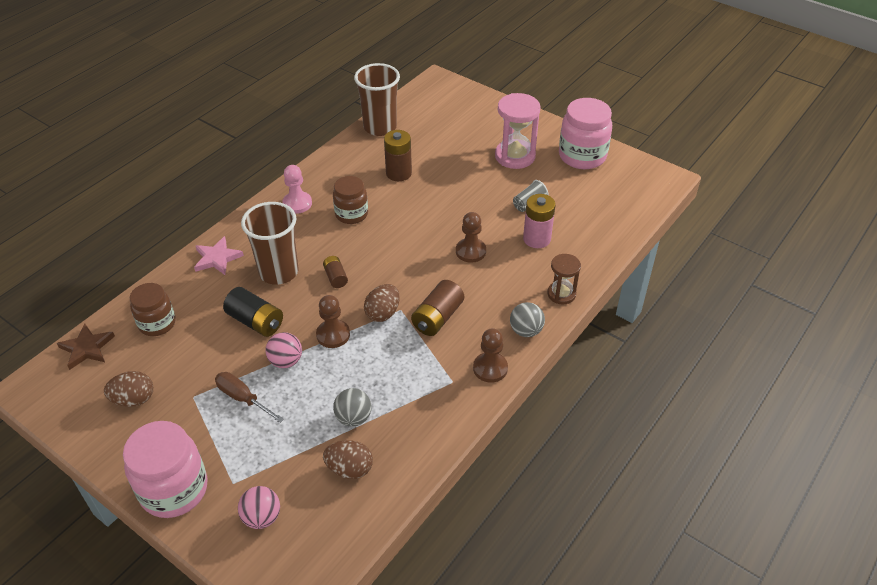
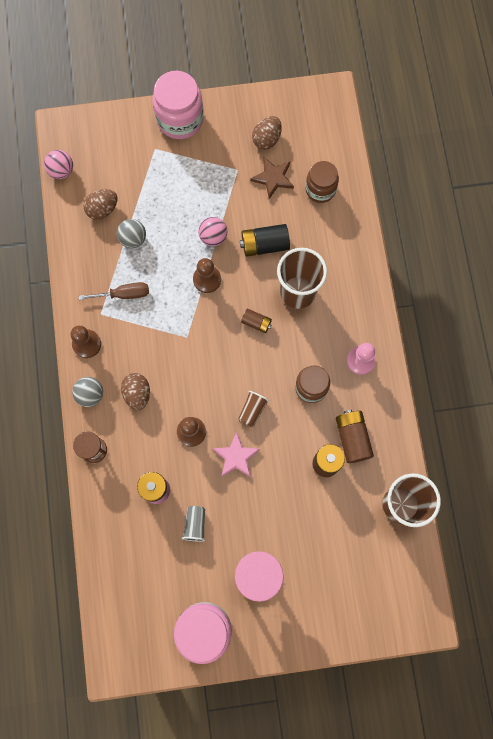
camera: 135 degrees right, 30 degrees up
brown star [57,324,115,370] -> brown star moved to [250,157,294,199]
pink star [194,236,244,275] -> pink star moved to [213,432,260,477]
brown screwdriver [215,372,284,423] -> brown screwdriver moved to [79,282,149,300]
pink ball [238,486,280,529] -> pink ball moved to [44,150,73,179]
brown egg [364,284,400,322] -> brown egg moved to [121,373,150,410]
brown battery [411,280,464,336] -> brown battery moved to [336,410,374,463]
none -> brown cup [238,391,269,427]

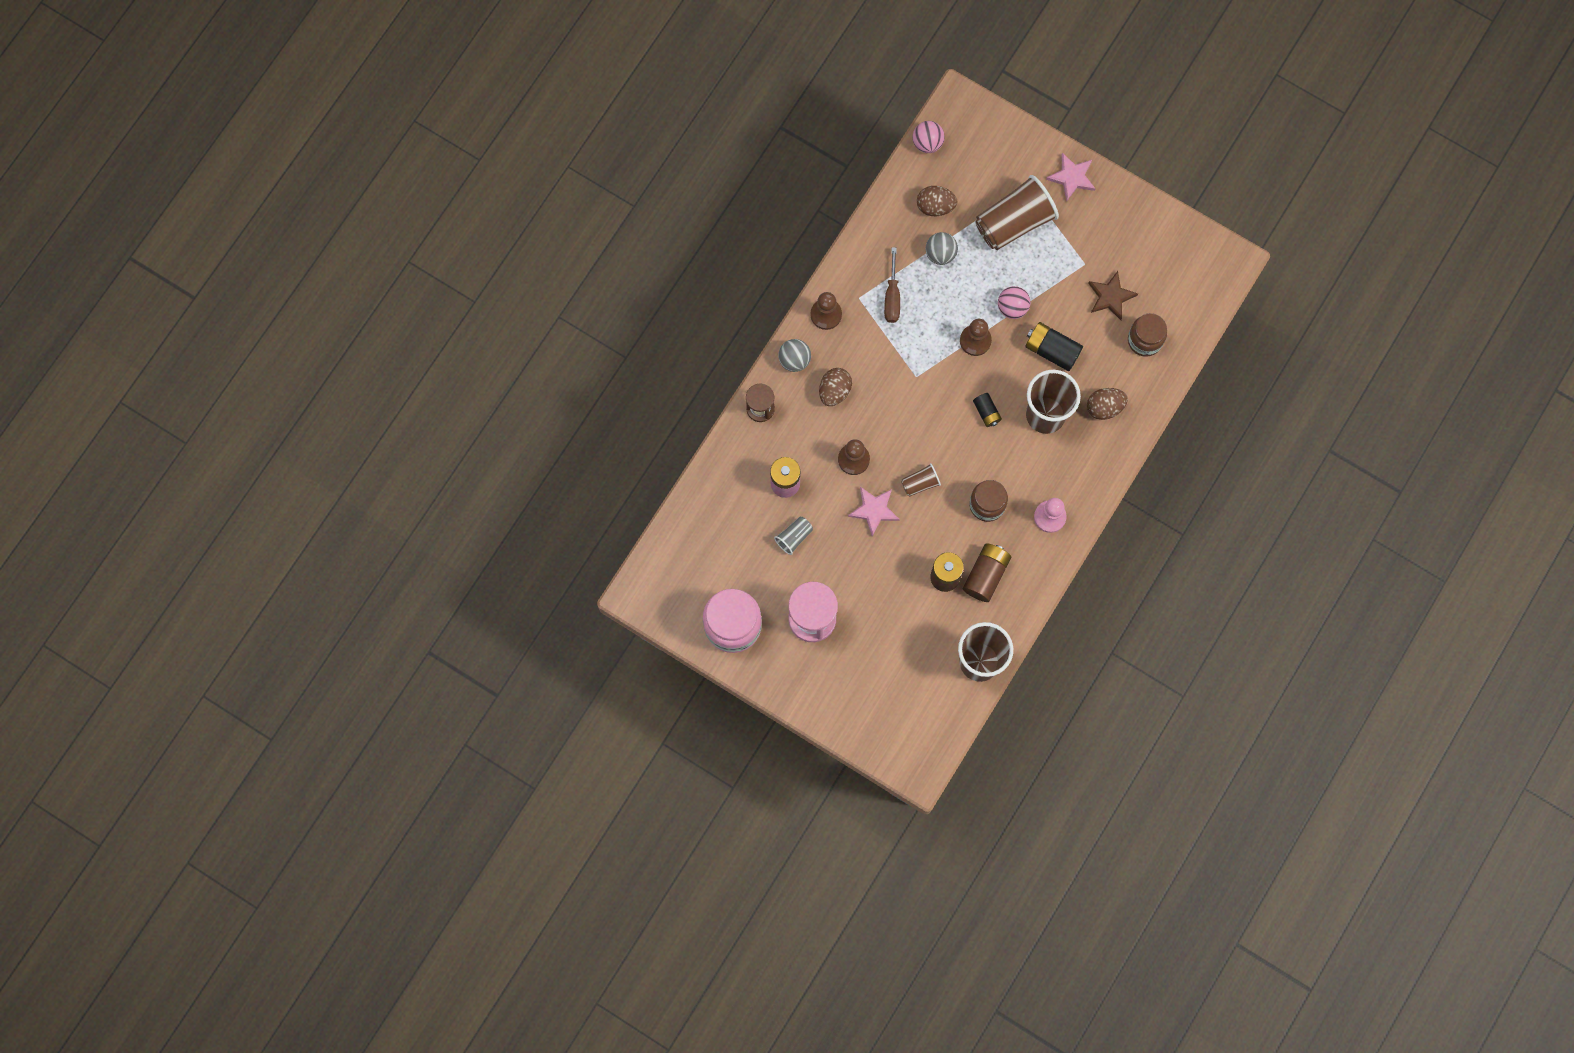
camera: 40 degrees right, 0 degrees up
brown screwdriver [79,282,149,300] -> brown screwdriver turned 60 degrees clockwise [884,248,900,323]
pink jar [153,71,204,139] -> pink star [1046,153,1096,202]
brown battery [241,309,272,333] -> black battery [973,393,1002,427]
brown egg [252,116,282,150] -> brown egg moved to [1087,388,1128,420]
none -> brown cup [975,175,1059,250]

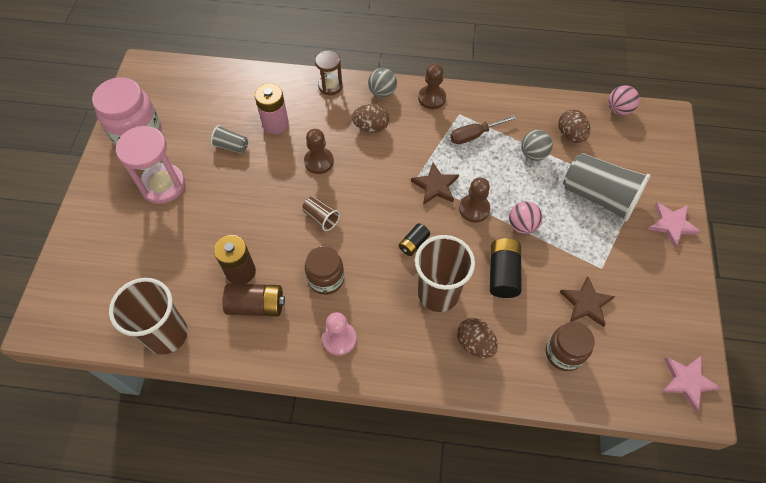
camera: 65 degrees right, 15 degrees down
pink star [848,487,900,537] -> pink star moved to [662,356,721,412]
brown cup [975,175,1059,250] -> grey cup [563,153,651,222]
none -> brown star [411,163,459,205]

